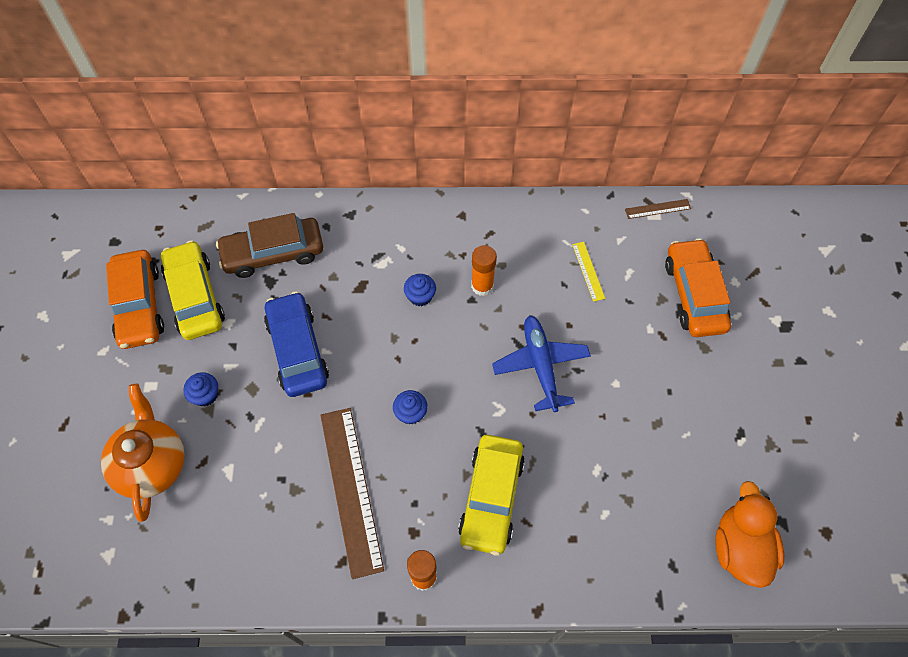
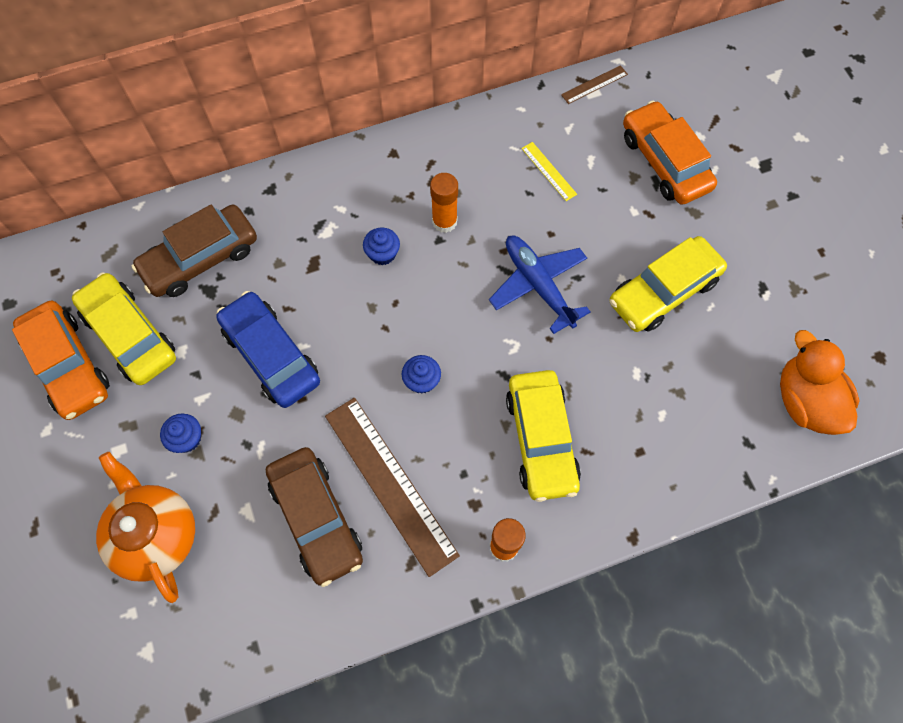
camera: 20 degrees left, 5 degrees up
none -> brown car [266,447,363,587]
none -> yellow car [610,236,727,332]

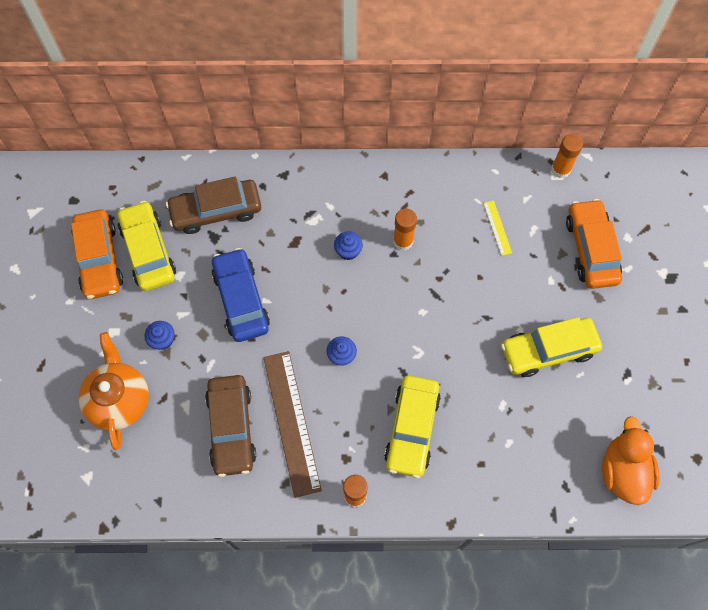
camera: 20 degrees right, 0 degrees up
blue plane [489,236,590,334] -> none
brown ruler [561,65,628,104] -> orange glue stick [551,134,583,178]

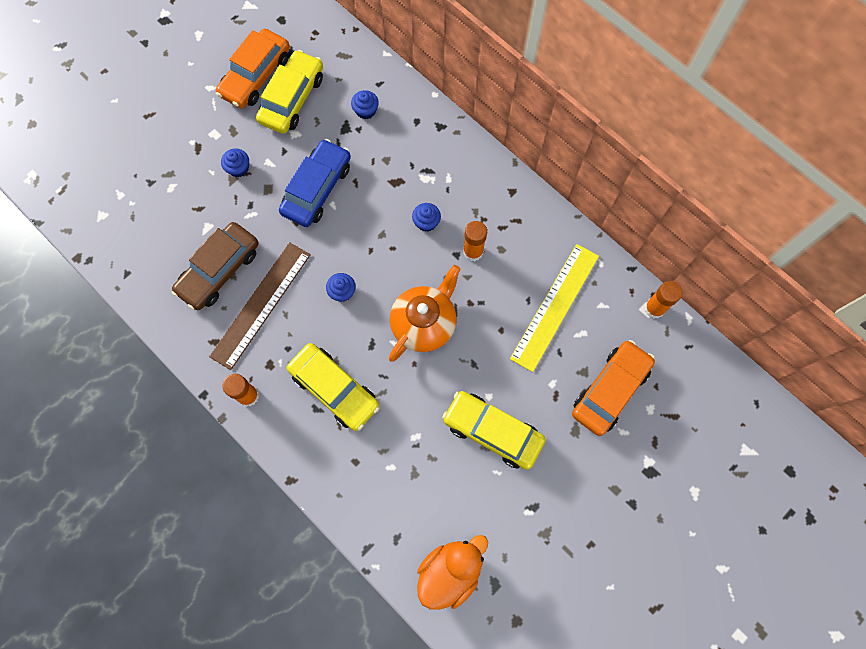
camera: 45 degrees right, 5 degrees up
orange teapot [79,332,149,450] -> orange teapot moved to [389,265,461,362]
brown car [166,176,261,234] -> blue cupcake [351,90,379,119]
yellow car [384,376,441,478] -> yellow car turned 105 degrees counterclockwise [287,343,380,431]
yellow ruler [483,200,512,256] -> yellow ruler [510,244,599,372], size x2.24

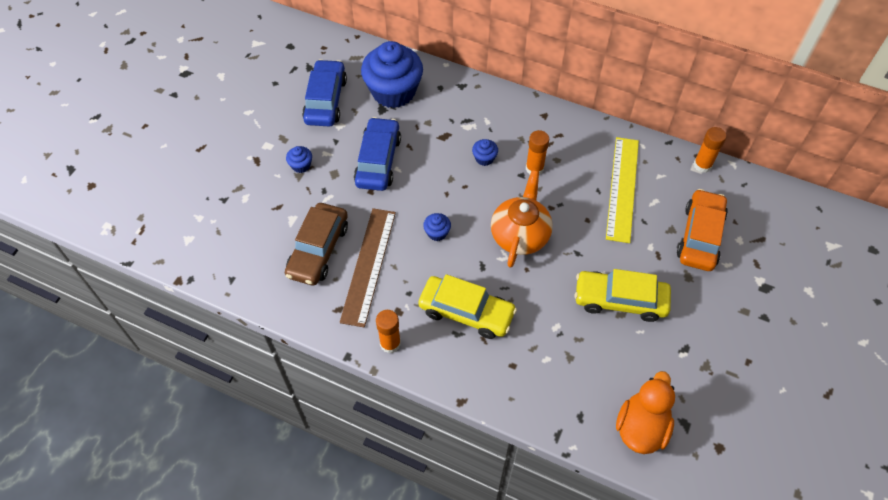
camera: 20 degrees left, 15 degrees down
orange car [216,28,290,109] -> none
yellow car [256,50,323,134] -> blue car [302,59,347,127]
blue cupcake [351,90,379,119] -> blue cupcake [361,41,423,108], size x2.46

